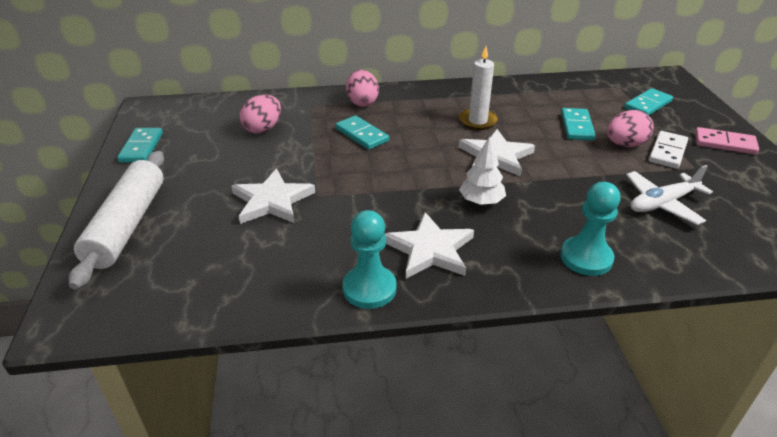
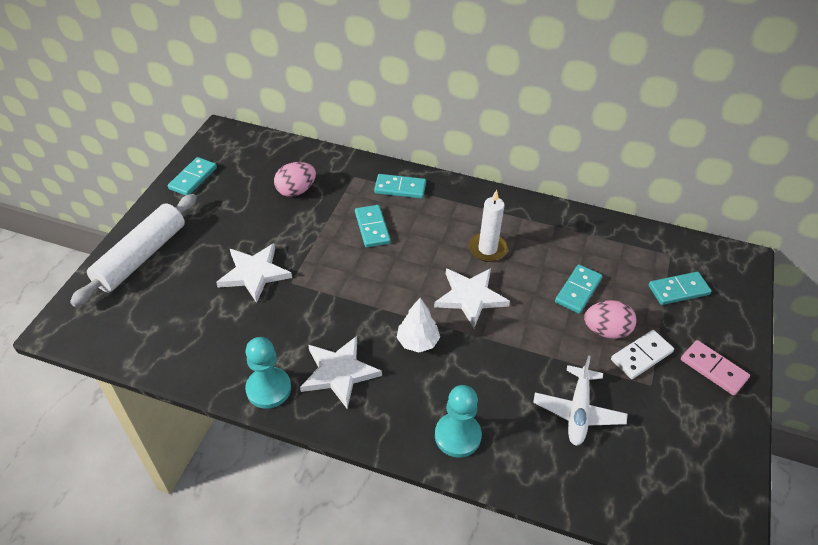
camera: 25 degrees right, 10 degrees up
pink egg [346,70,379,107] -> turquoise domino [374,174,426,199]
white plane [626,165,713,225] -> white plane turned 75 degrees counterclockwise [533,355,627,446]

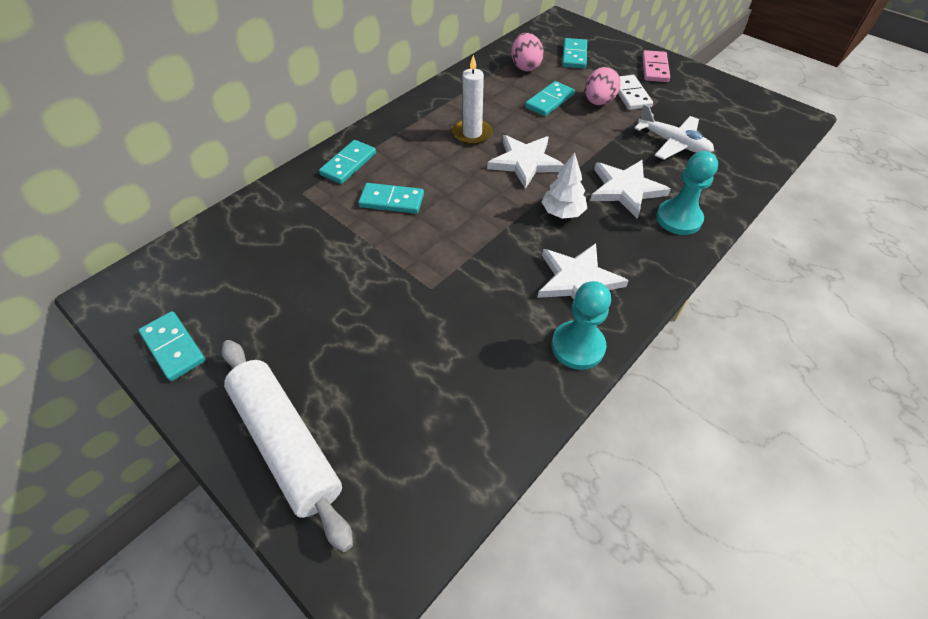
camera: 65 degrees left, 5 degrees up
white star [216,243,292,303] -> white star moved to [590,160,671,219]
pink egg [274,162,316,197] -> pink egg moved to [511,33,544,71]
turquoise domino [555,264,603,314] -> turquoise domino turned 75 degrees clockwise [525,81,575,116]
pink domino [681,340,750,396] -> pink domino turned 60 degrees counterclockwise [642,50,670,82]

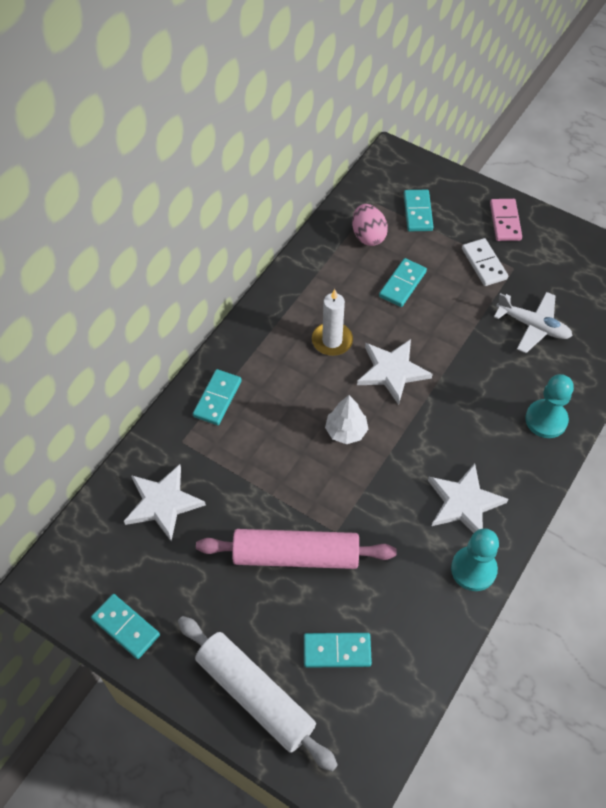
camera: 10 degrees left, 5 degrees up
turquoise domino [358,183,424,214] -> turquoise domino moved to [304,633,372,668]
white tree [542,152,587,219] -> white tree moved to [325,395,368,444]
pink egg [585,67,620,105] -> none
white star [590,160,671,219] -> white star moved to [124,464,206,541]
none -> pink rolling pin [196,529,397,569]

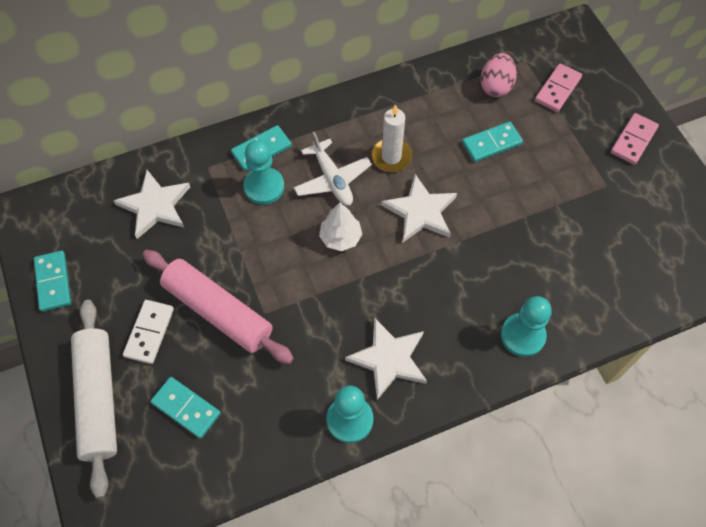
camera: 35 degrees right, 5 degrees up
turquoise domino [404,190,433,231] -> pink domino [535,63,582,112]
white domino [462,238,508,286] -> white domino moved to [123,300,174,364]
white plane [494,292,572,353] -> white plane moved to [294,132,372,206]
none -> turquoise pawn [243,140,284,205]

